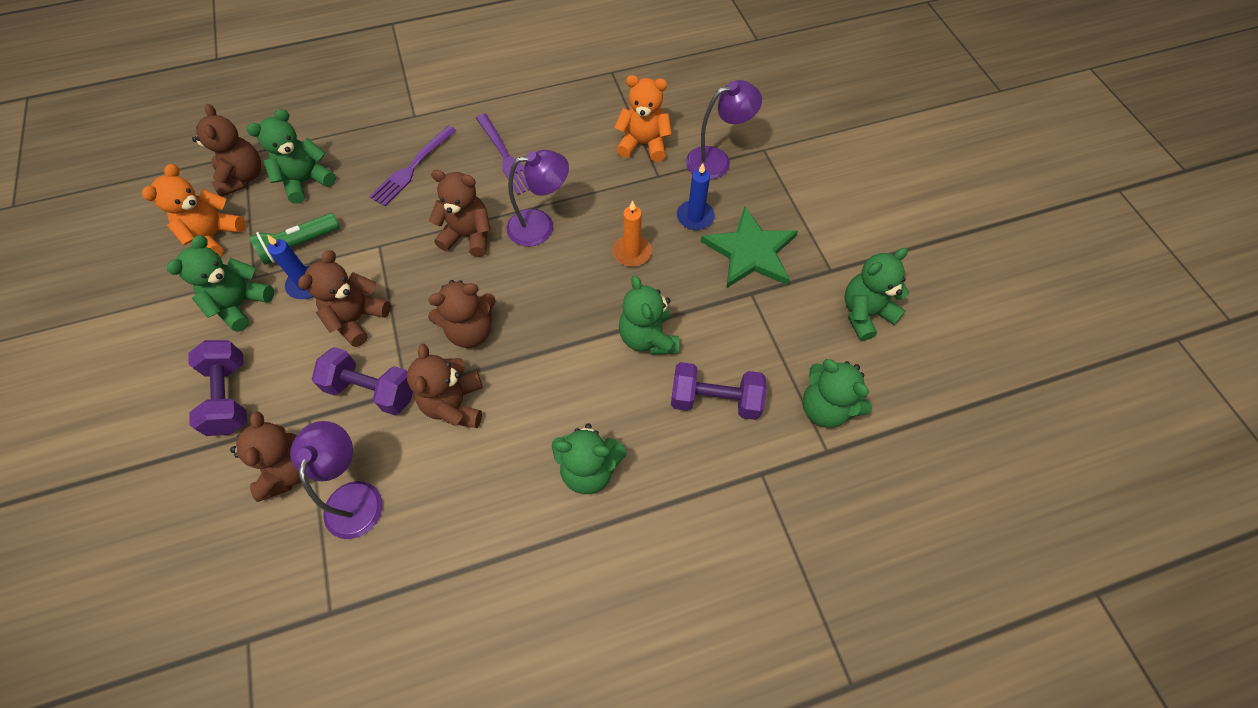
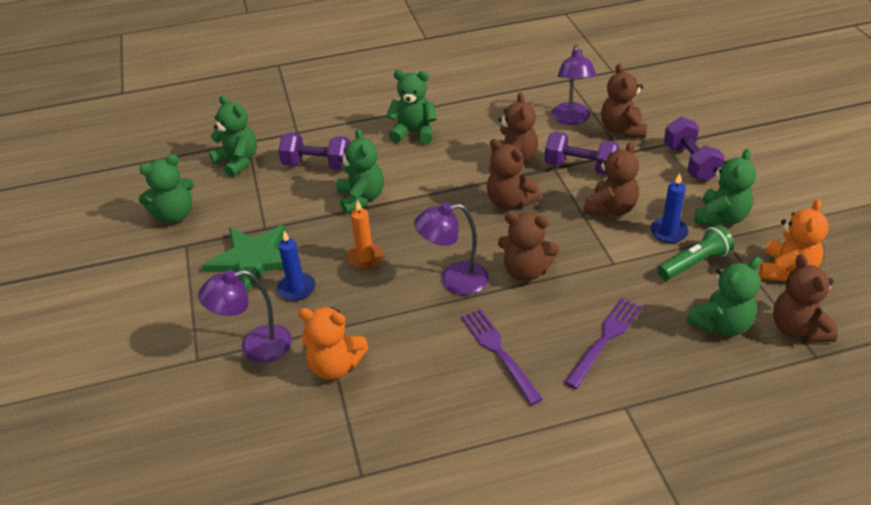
camera: 175 degrees left, 20 degrees down
brown teddy bear [428,280,496,348] -> brown teddy bear turned 120 degrees counterclockwise [487,139,541,209]

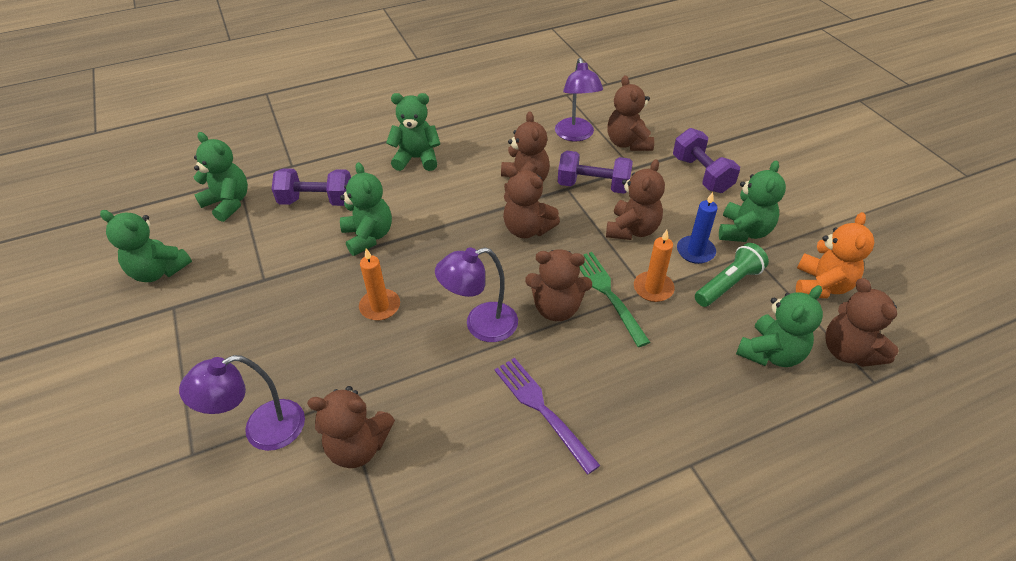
camera: 10 degrees left, 5 degrees up
green teddy bear [139,155,194,223] -> green teddy bear turned 60 degrees clockwise [100,210,192,282]
green star [203,225,286,293] -> none
blue candle [277,231,316,301] -> none
orange teddy bear [298,307,368,380] -> brown teddy bear [307,386,395,468]
purple fork [564,298,642,389] -> none
none -> green fork [579,252,650,347]
none -> orange candle [634,230,675,302]

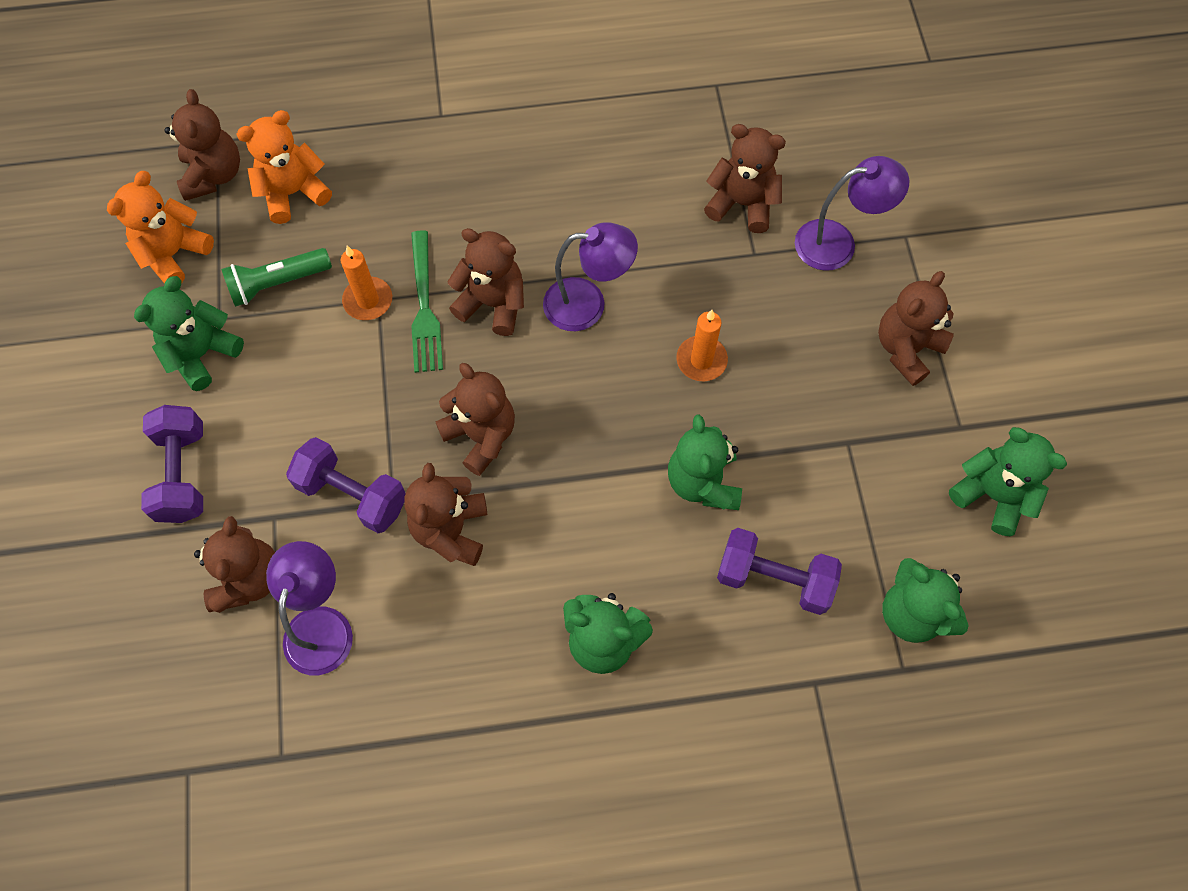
camera: 165 degrees left, 20 degrees up
purple fork [494,358,601,475] -> none
brown teddy bear [606,159,665,240] -> brown teddy bear moved to [878,271,954,386]
blue candle [677,192,718,264] -> none
green teddy bear [736,285,823,367] -> orange teddy bear [236,110,332,224]

